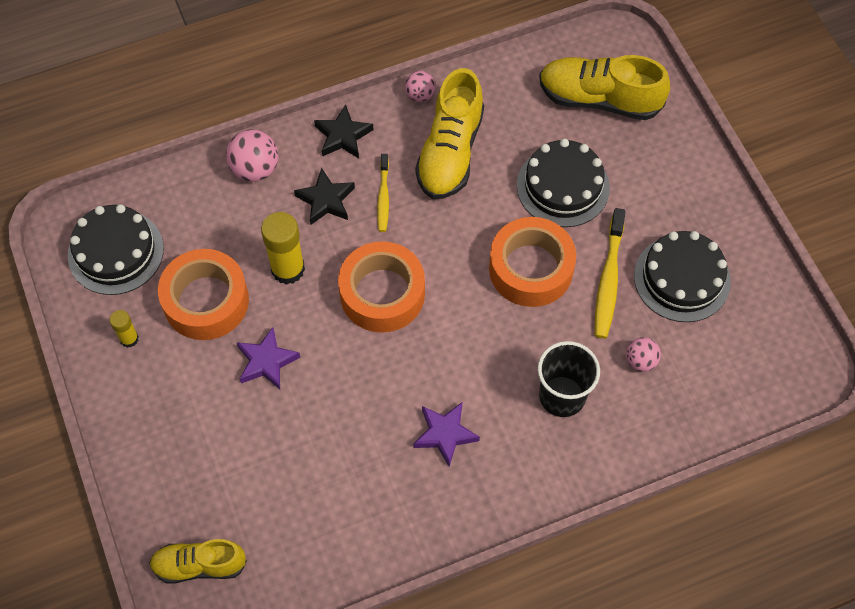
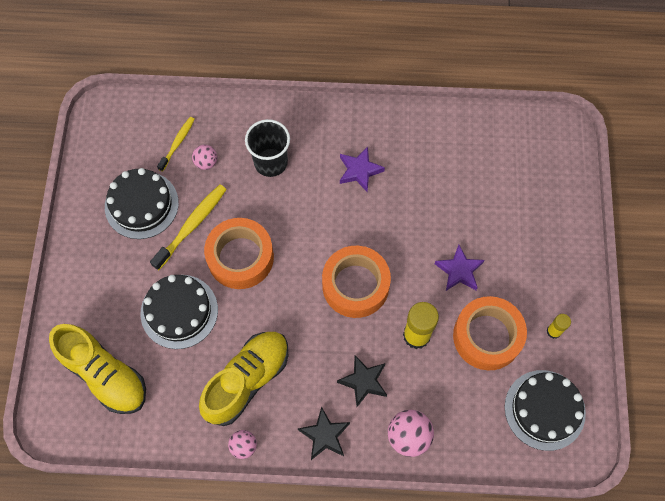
camera: 155 degrees left, 5 degrees up
yellow shoe [149,539,247,584] -> none
yellow toothbrush [377,154,389,232] -> yellow toothbrush moved to [157,117,195,172]

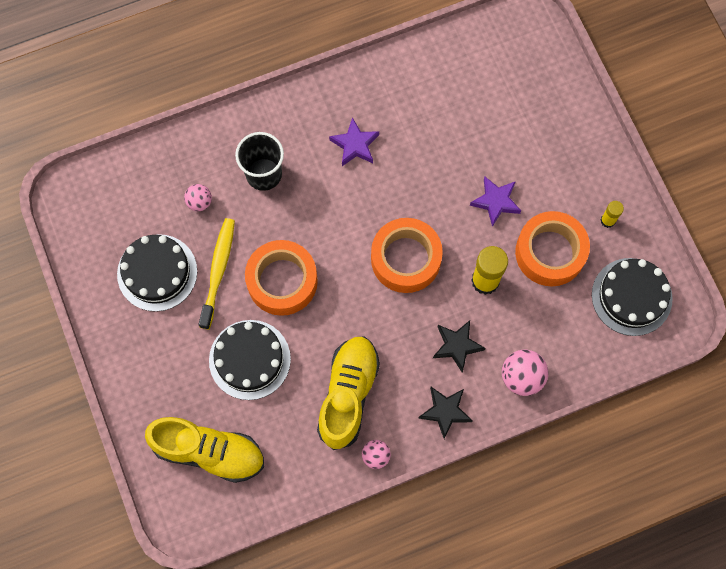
camera: 25 degrees left, 5 degrees up
yellow toothbrush [157,117,195,172] -> none

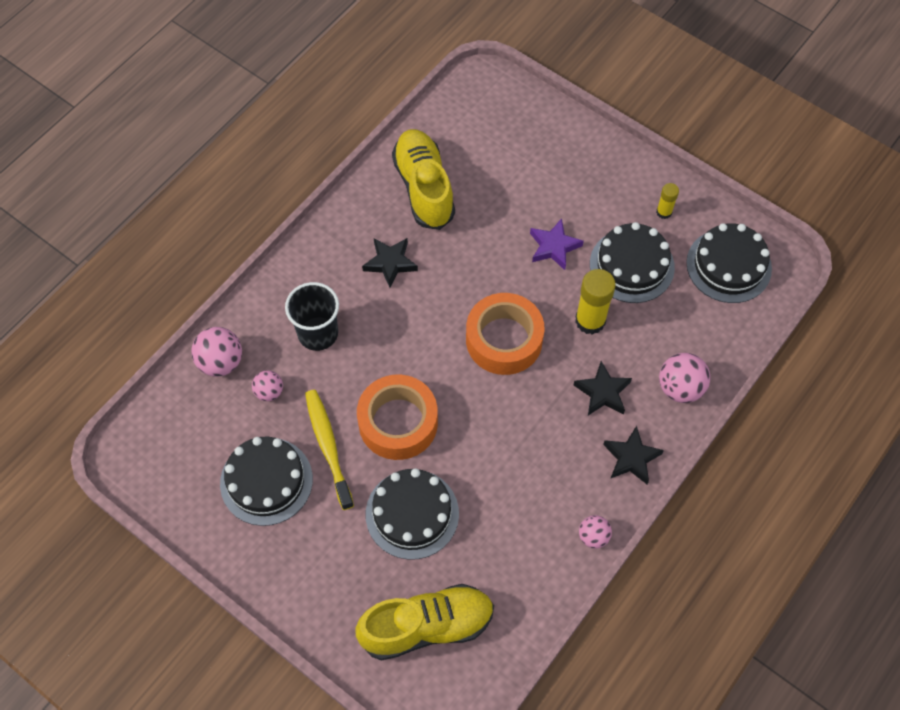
camera: 30 degrees left, 10 degrees down
yellow shoe [317,336,380,450] -> yellow shoe moved to [392,129,455,230]
purple star [329,117,379,166] -> black star [362,238,418,288]
orange tape [515,211,590,286] -> black cake [590,222,675,303]
none -> pink ball [191,327,242,377]

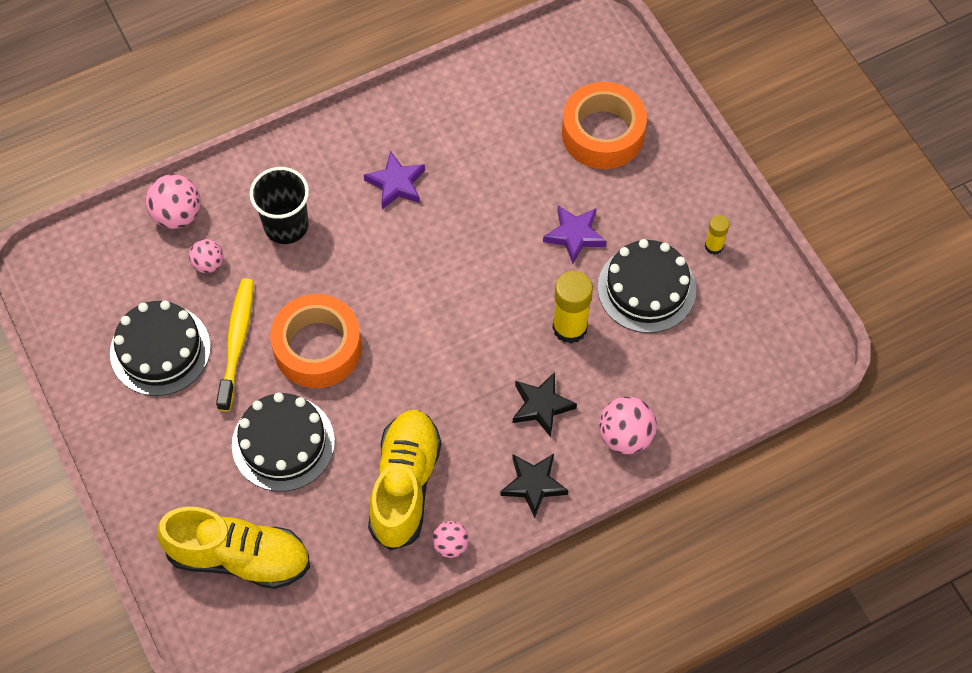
camera: 25 degrees right, 0 degrees up
black star [362,238,418,288] -> purple star [364,151,425,209]
yellow shoe [392,129,455,230] -> yellow shoe moved to [368,410,441,550]
orange tape [466,293,545,375] -> orange tape moved to [562,82,647,169]
black cake [686,223,772,303] -> none

